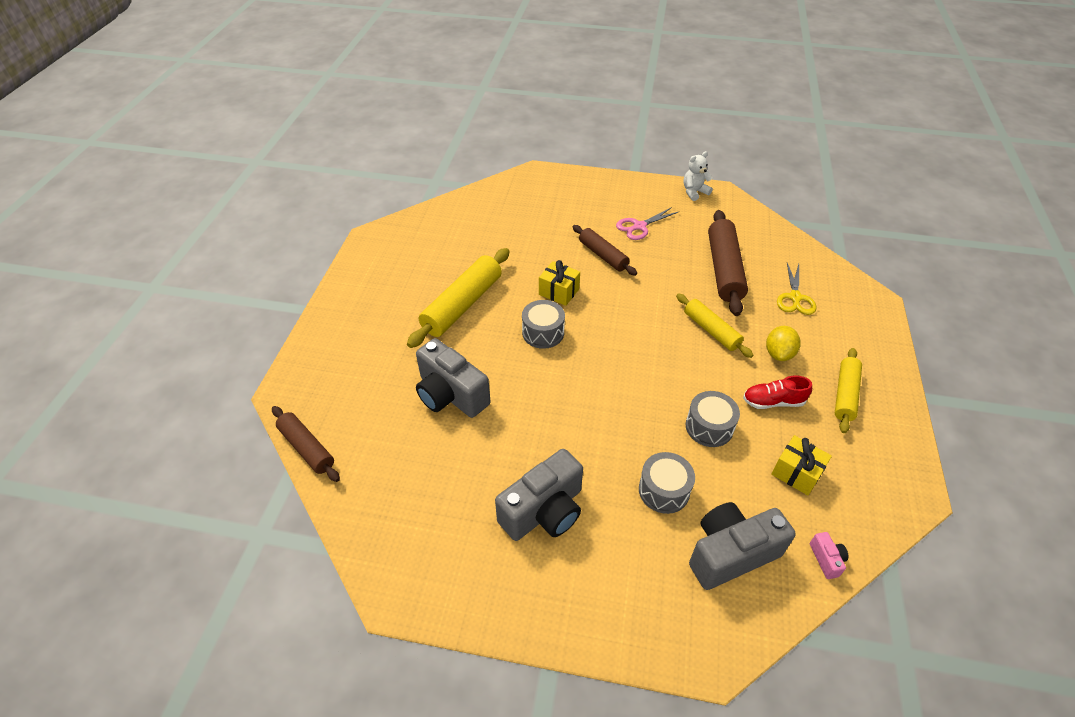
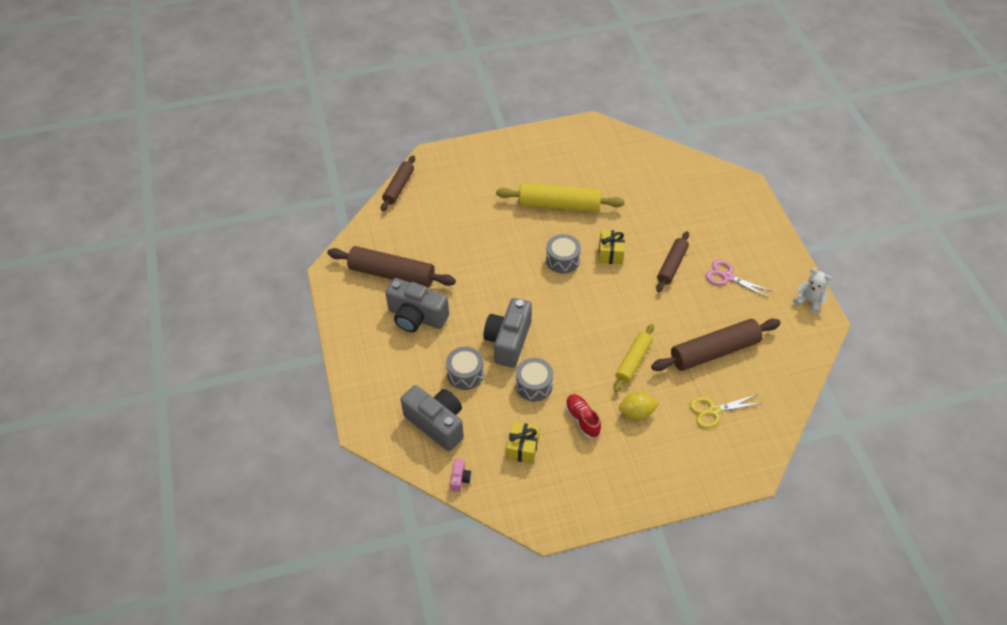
camera: 65 degrees right, 5 degrees up
grey camera [416,338,490,418] -> grey camera moved to [483,298,532,368]
pink camera [810,532,848,579] -> pink camera turned 45 degrees counterclockwise [450,459,471,492]
yellow rolling pin [835,348,862,433] -> none
none -> brown rolling pin [327,246,456,288]

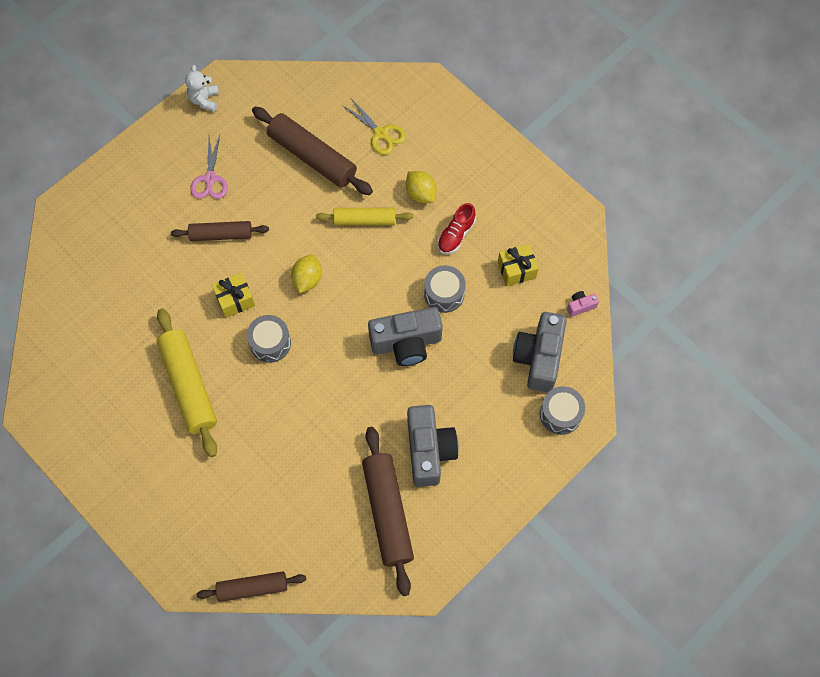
camera: 120 degrees left, 15 degrees up
grey drum [446,347,484,390] -> grey drum moved to [540,386,585,435]
none -> yellow lemon [291,254,322,293]

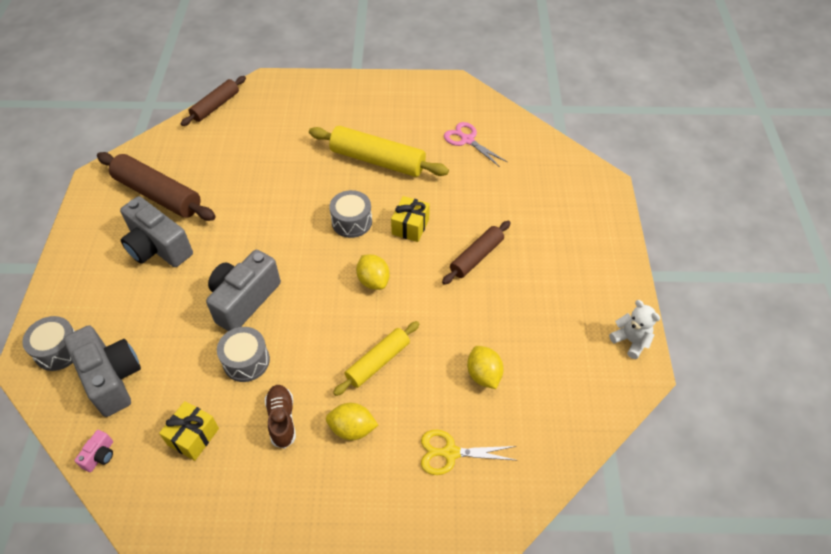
camera: 135 degrees right, 15 degrees down
pink scissors [191,135,228,199] -> pink scissors moved to [444,122,507,167]
brown rolling pin [252,107,373,195] -> yellow lemon [467,346,504,389]
red shoe [437,203,476,254] -> brown shoe [265,385,296,449]

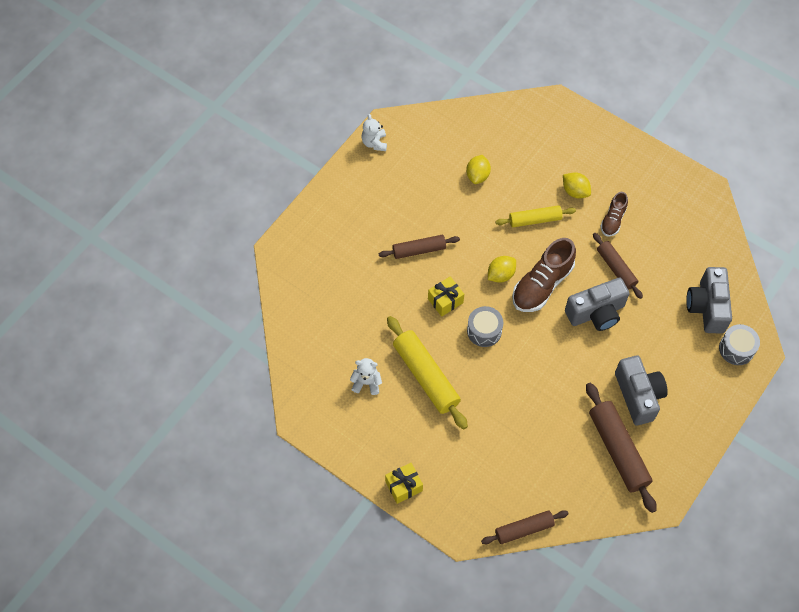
camera: 145 degrees left, 10 degrees up
pink camera [74,430,113,472] -> none
yellow gift [159,401,219,461] -> yellow gift moved to [385,463,423,504]
grey drum [217,327,270,382] -> brown rolling pin [593,233,643,299]
yellow lemon [356,254,390,290] -> yellow lemon turned 45 degrees clockwise [488,256,516,283]
yellow scissors [421,430,516,475] -> none
pink scissors [444,122,507,167] -> none
none -> white teddy bear [350,358,382,395]
none -> brown shoe [512,238,576,312]

